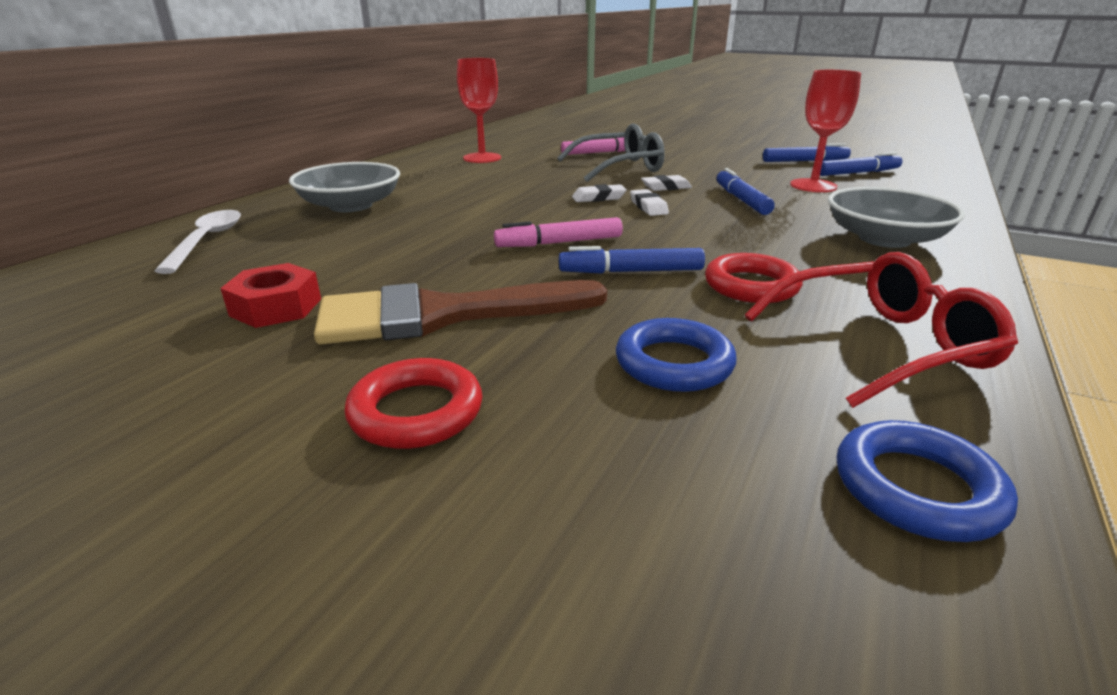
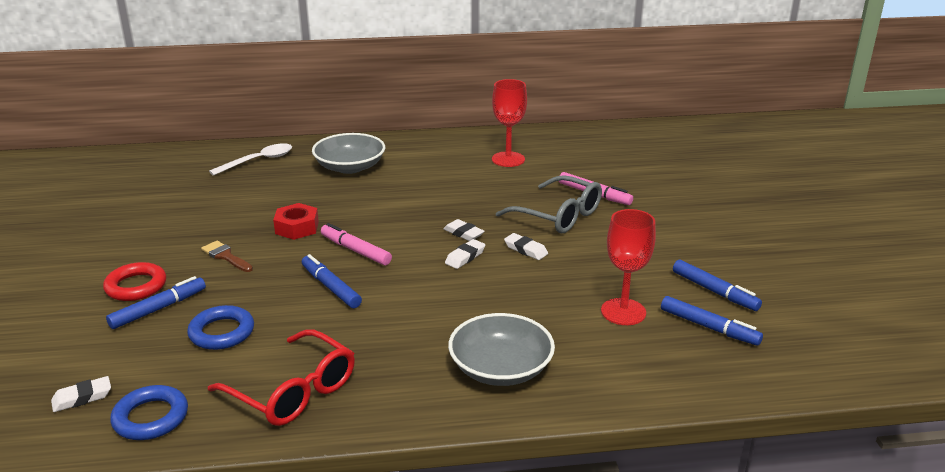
camera: 55 degrees right, 0 degrees up
red nut [220,263,321,328] -> red nut moved to [273,203,319,240]
brown brush [314,280,607,345] -> brown brush [201,241,253,272], size x0.44
red ring [705,253,803,303] -> none
blue marker [717,168,775,215] -> blue marker moved to [106,276,206,329]
none -> white eraser [51,376,111,412]

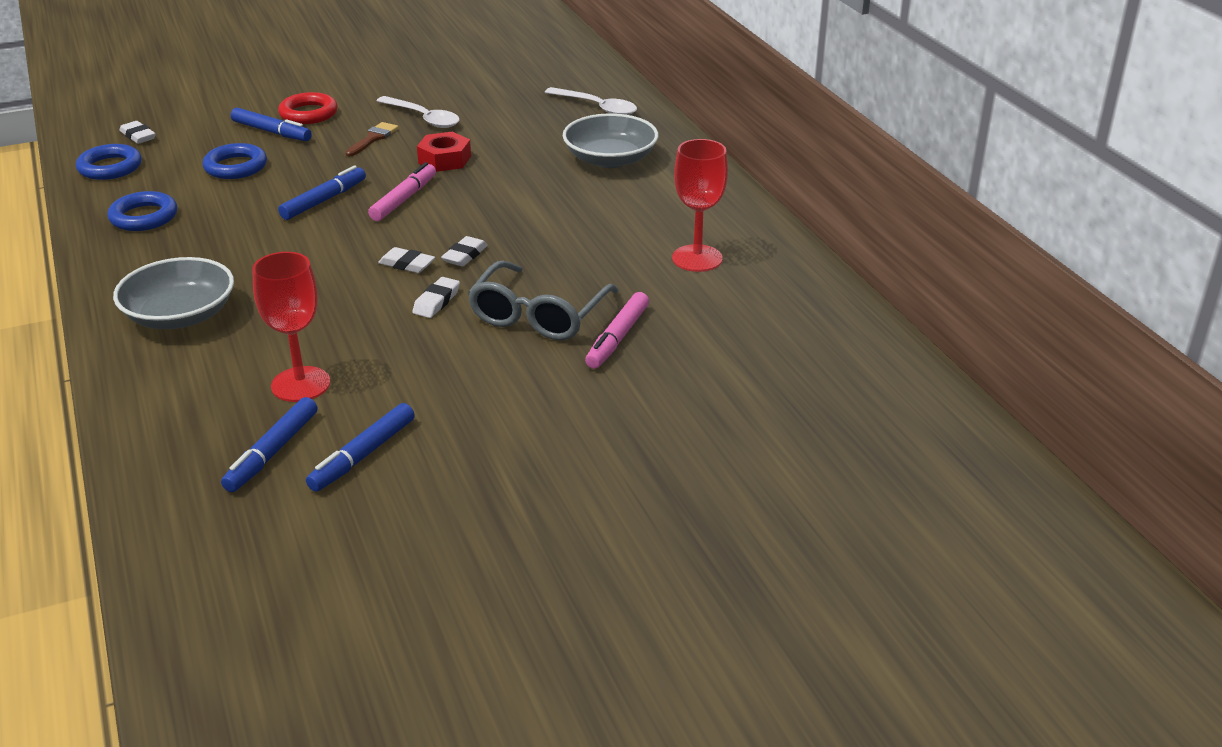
camera: 75 degrees right, 5 degrees up
red glasses [208,329,355,426] -> blue ring [107,191,177,231]
none -> white spoon [377,96,460,128]

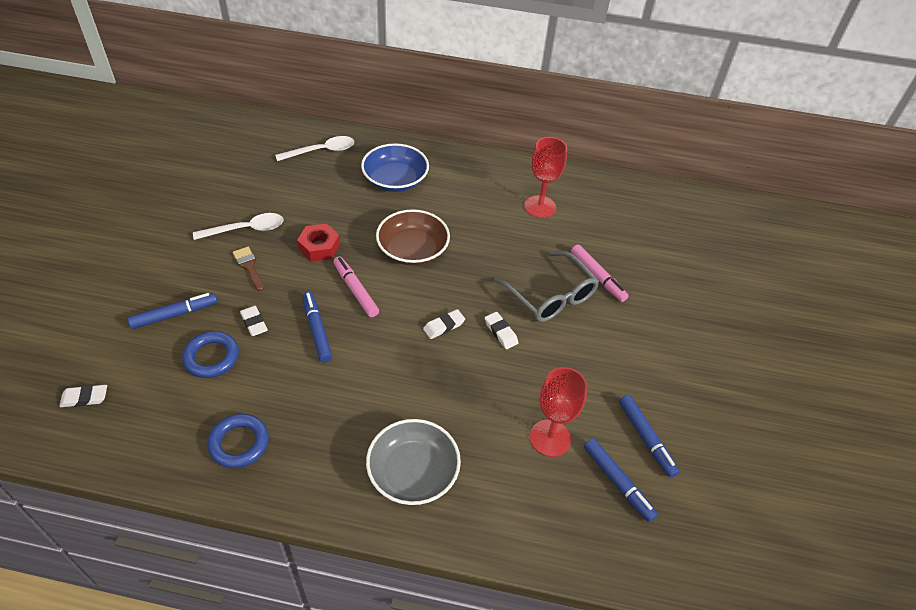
camera: 60 degrees left, 15 degrees up
blue ring [76,144,142,180] -> none
red ring [278,92,338,124] -> none
white eraser [441,236,488,266] -> white eraser moved to [240,306,268,336]
grey bowl [563,113,658,168] -> blue bowl [361,143,429,192]
none -> brown bowl [376,209,450,265]

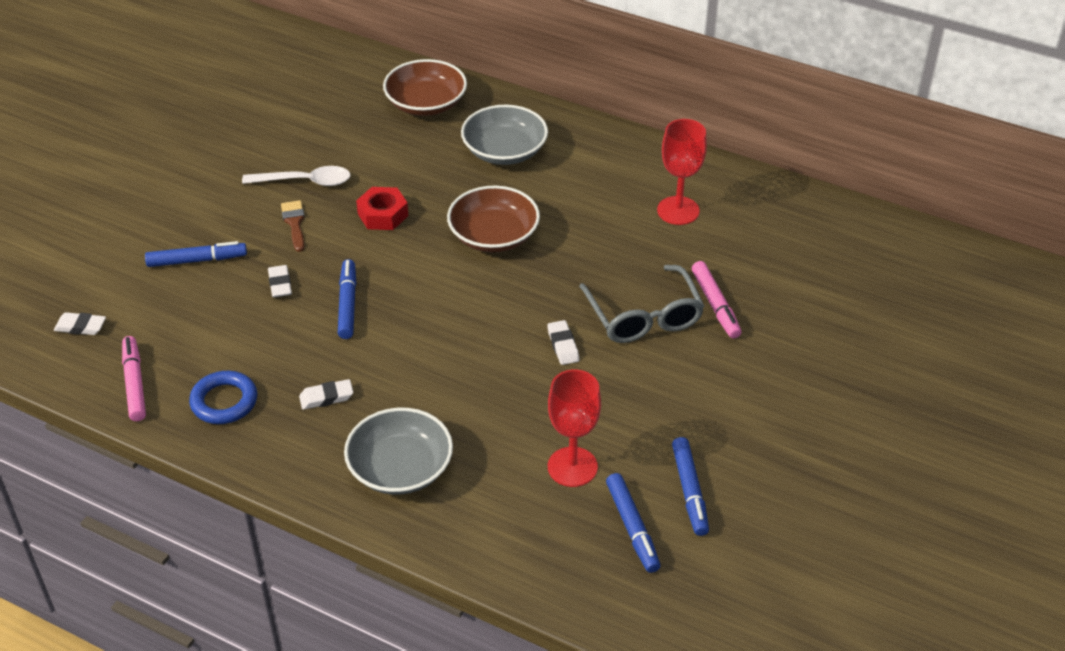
camera: 20 degrees right, 5 degrees down
blue ring [182,331,239,378] -> none
white spoon [275,136,354,161] -> brown bowl [383,59,467,116]
pink marker [333,257,379,317] -> pink marker moved to [122,336,146,421]
blue bowl [361,143,429,192] -> grey bowl [461,105,548,165]
white eraser [423,309,465,339] -> white eraser moved to [299,379,353,410]

